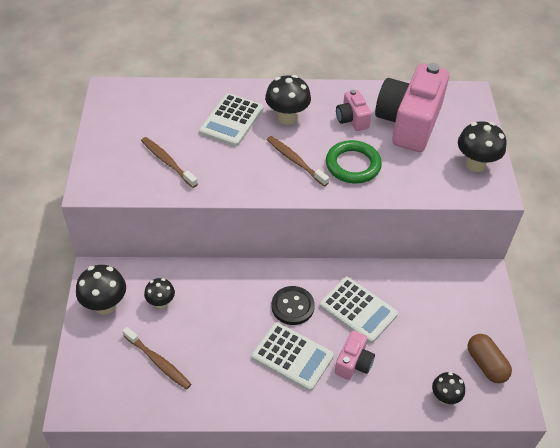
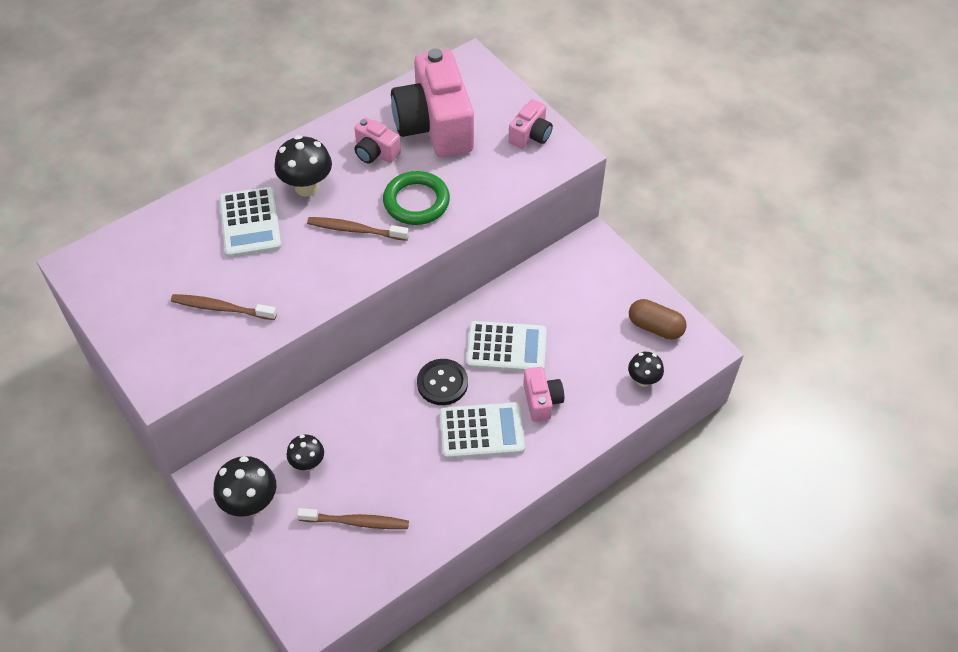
camera: 35 degrees left, 5 degrees up
black mushroom [458,121,507,172] -> pink camera [508,99,553,149]

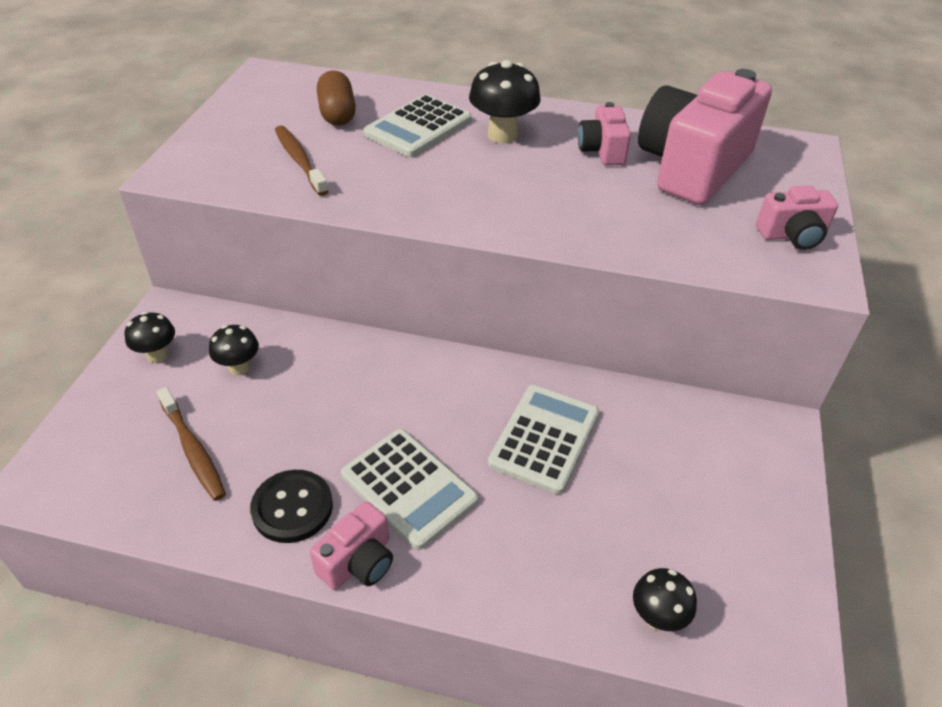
camera: 50 degrees right, 10 degrees down
black mushroom [213,456,276,517] -> black mushroom [125,312,175,363], size x0.62
brown toothbrush [307,217,409,241] -> none
green ring [383,171,450,225] -> none
black button [417,359,468,405] -> black button moved to [250,470,333,543]
white calculator [466,321,547,372] -> white calculator turned 120 degrees counterclockwise [488,385,599,494]
pink camera [523,367,564,422] -> pink camera moved to [310,501,393,590]
brown capsule [629,299,687,340] -> brown capsule moved to [317,71,356,126]

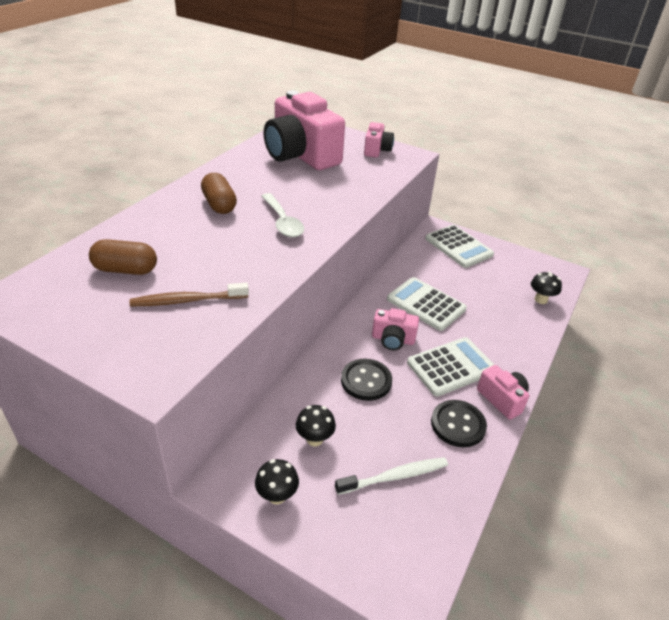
camera: 75 degrees left, 5 degrees down
brown toothbrush [157,387,226,501] -> white toothbrush [335,457,448,495]
white calculator [363,94,472,157] -> white calculator moved to [425,225,494,268]
black mushroom [469,60,540,143] -> brown capsule [201,173,237,214]
pink camera [578,102,631,165] -> pink camera moved to [372,308,419,350]
none -> white spoon [262,193,304,238]
none -> black button [341,359,392,401]

